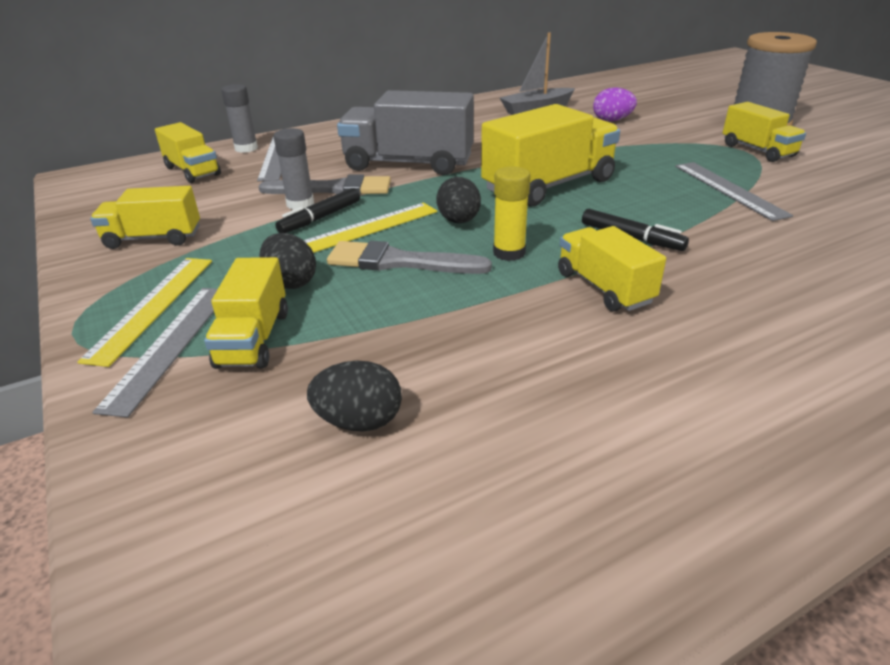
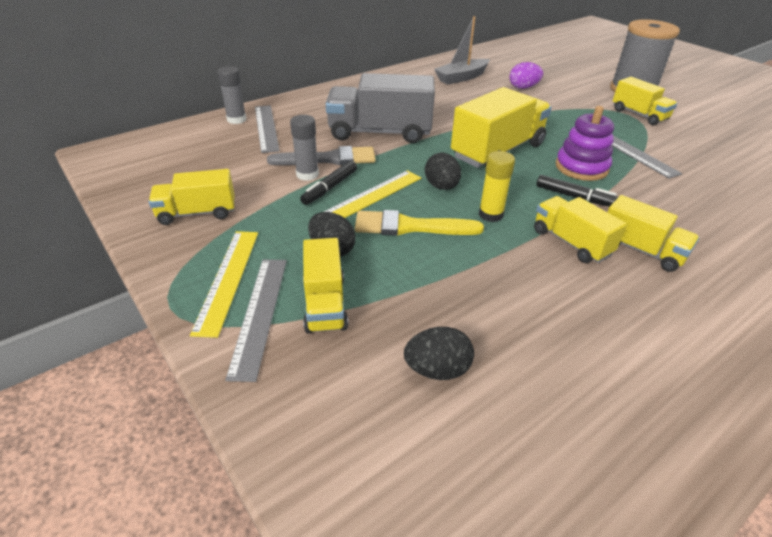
camera: 10 degrees left, 5 degrees up
yellow truck [155,122,221,183] -> yellow truck moved to [608,195,699,272]
grey brush [327,241,492,274] -> yellow brush [355,210,484,236]
none -> purple stacking toy [556,106,614,181]

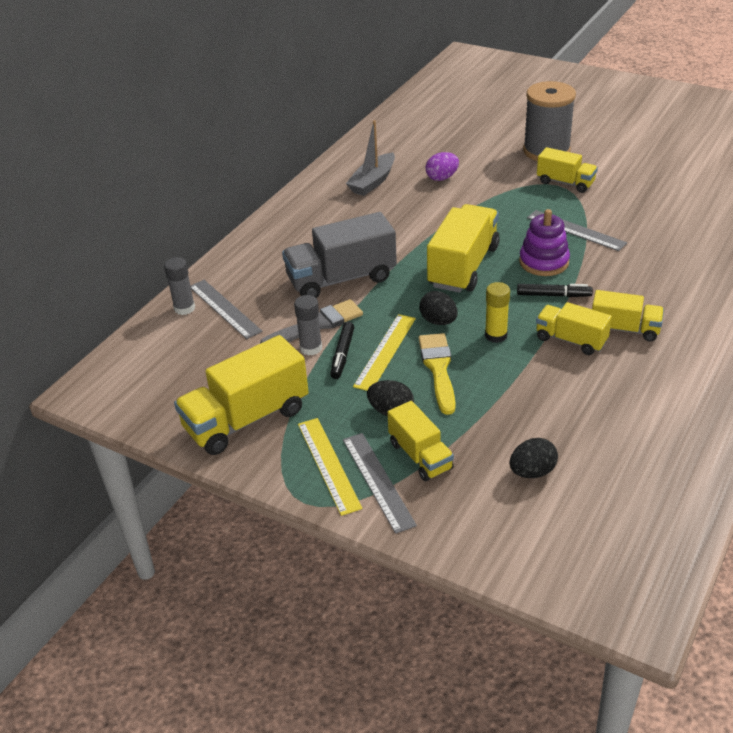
camera: 20 degrees left, 0 degrees up
yellow truck [149,169,234,225] -> yellow truck [174,335,309,455], size x1.70
yellow brush [355,210,484,236] -> yellow brush turned 105 degrees clockwise [418,333,456,415]

